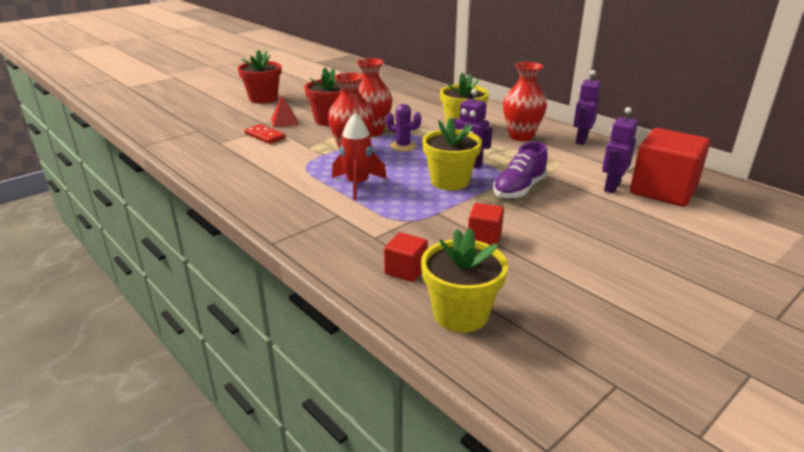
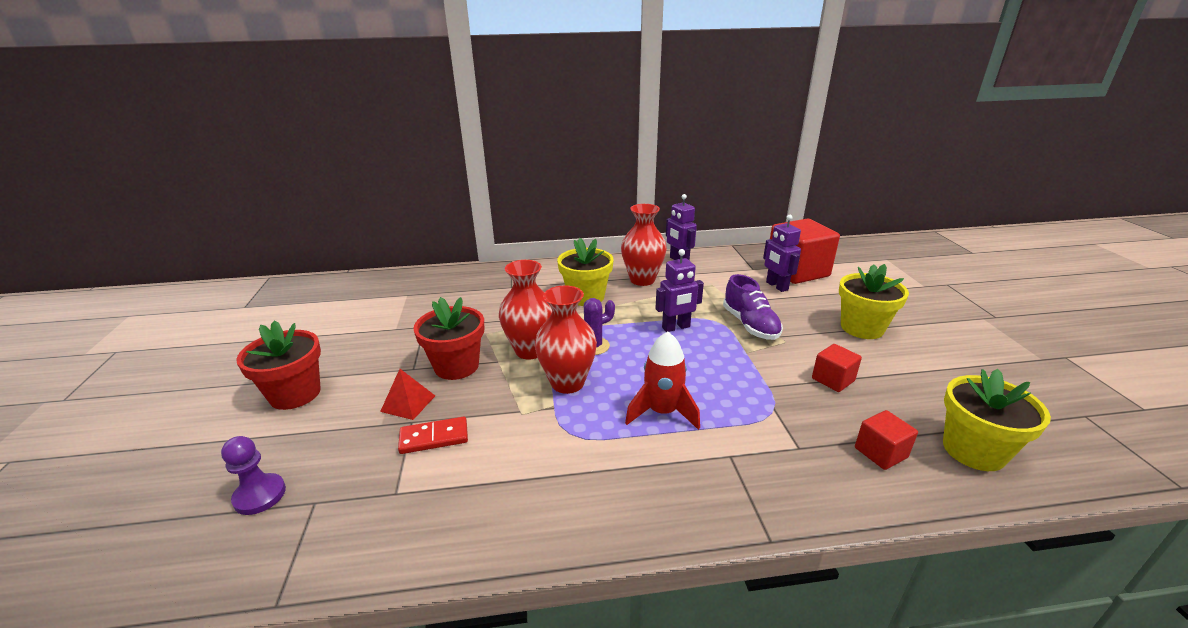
camera: 55 degrees left, 0 degrees up
yellow flower pot [422,118,482,190] -> yellow flower pot moved to [839,264,909,339]
none -> purple pawn [221,436,286,515]

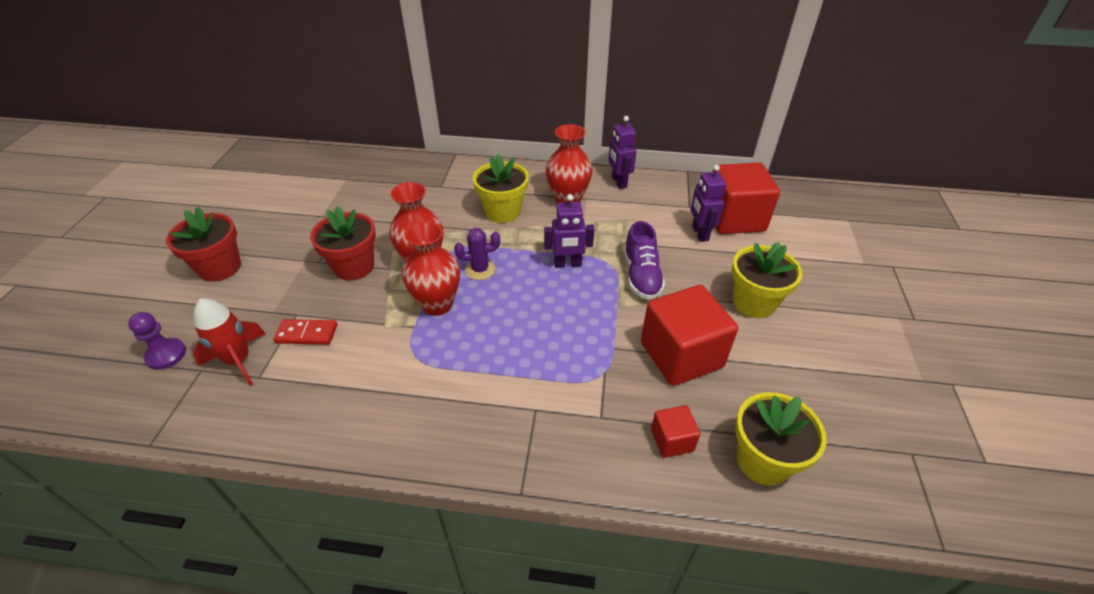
camera: 15 degrees right, 15 degrees up
red pyramid [380,369,435,420] -> none
red rocket [625,332,700,430] -> red rocket moved to [193,298,265,386]
red cube [812,344,862,392] -> red cube [641,285,738,386], size x2.06

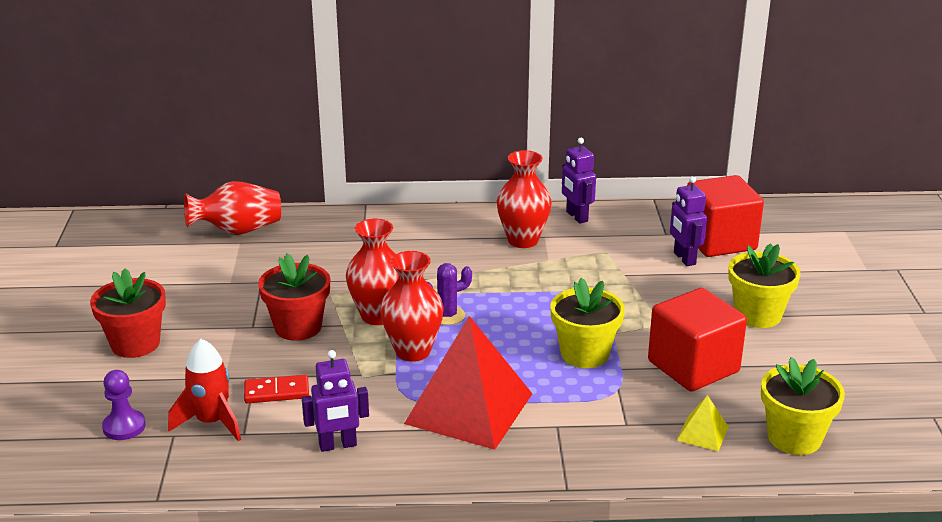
camera: 10 degrees left, 15 degrees down
yellow flower pot [473,154,529,223] -> yellow flower pot moved to [550,278,625,368]
purple robot [544,194,594,268] -> purple robot moved to [302,350,369,452]
purple shoe [624,221,665,300] -> none
red cube [651,405,700,458] -> yellow pyramid [677,395,728,451]
none -> red vase [184,181,281,235]
none -> red pyramid [404,316,532,450]

